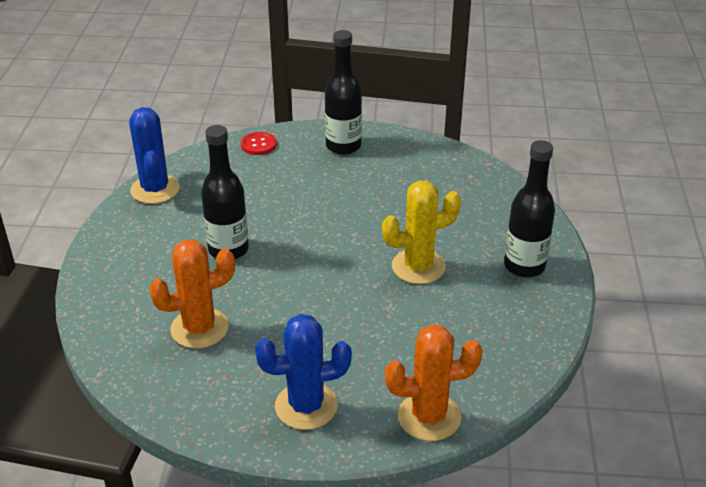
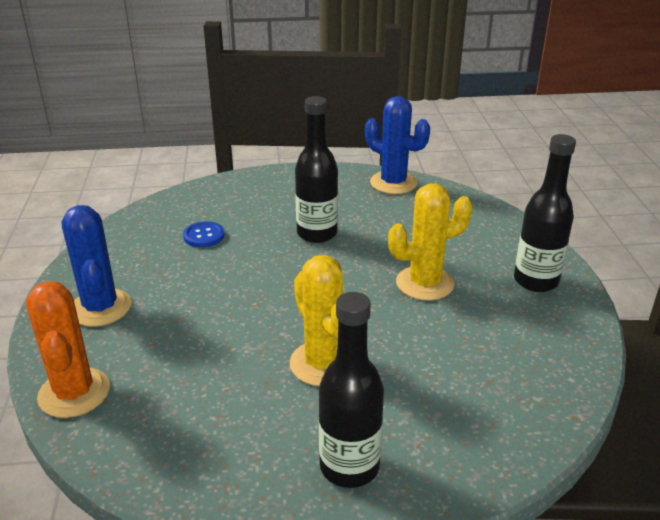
camera: 80 degrees right, 5 degrees down
blue cactus [129,107,180,204] -> blue cactus turned 60 degrees clockwise [365,96,430,194]
orange cactus [149,240,235,348] -> blue button [183,221,224,247]
red button [241,132,276,155] -> none
none -> yellow cactus [388,183,473,300]

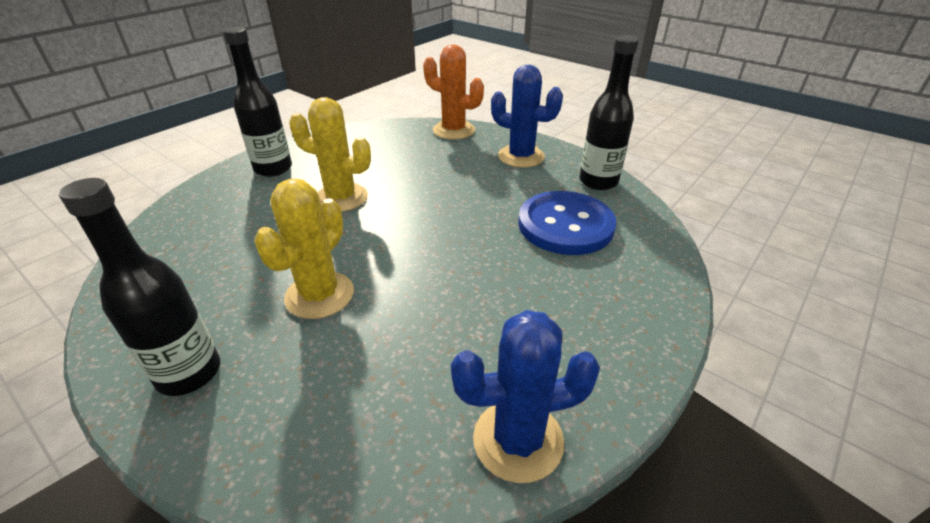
camera: 135 degrees right, 5 degrees up
blue button [183,221,224,247] -> blue button [518,191,616,255], size x2.16
black bottle [295,96,338,243] -> black bottle moved to [580,35,639,190]

